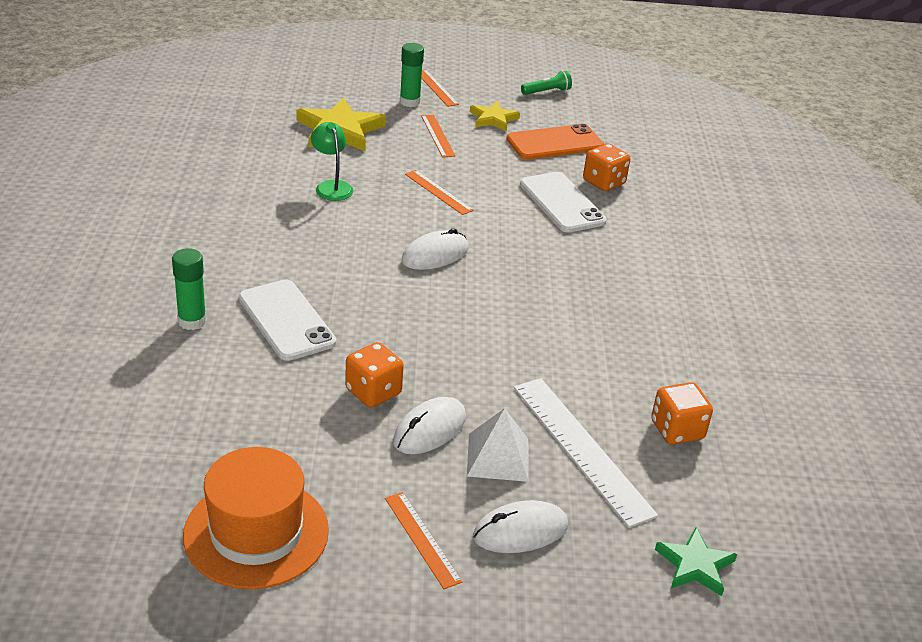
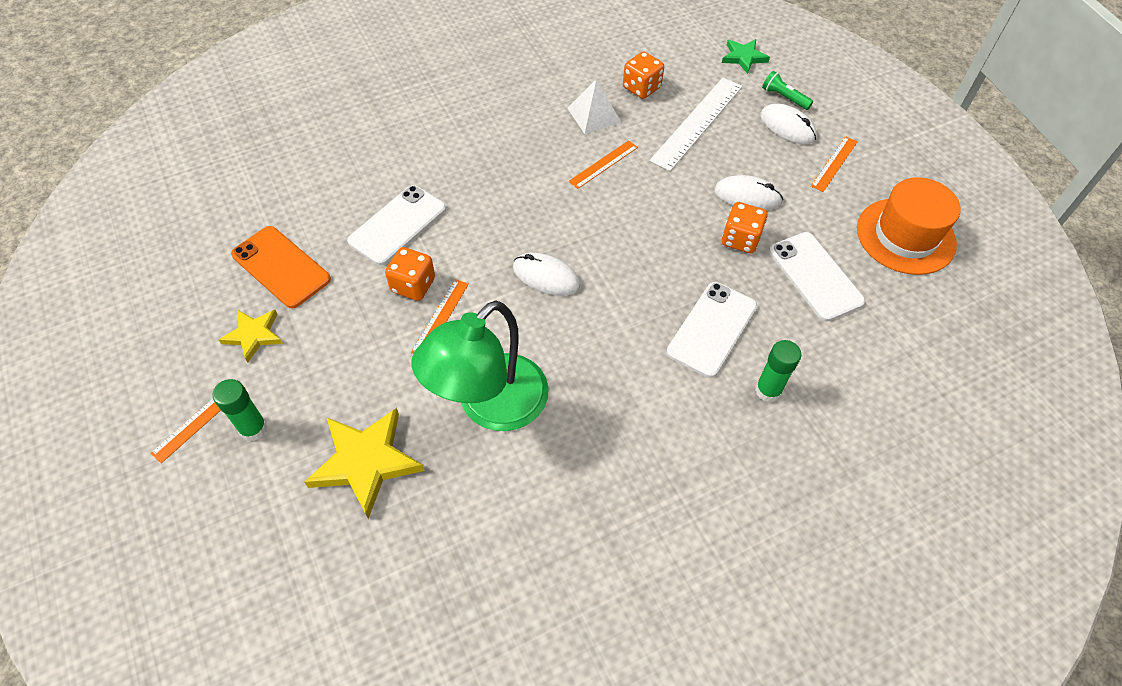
camera: 115 degrees left, 20 degrees up
green lamp [311,122,354,201] -> green lamp [412,300,549,431], size x2.12
orange ruler [421,115,456,158] -> orange ruler moved to [568,140,638,189]
white pyramid [467,408,528,482] -> white pyramid moved to [567,79,622,134]
green flashlight [521,71,572,95] -> green flashlight moved to [762,71,813,110]
orange dice [583,144,630,191] -> orange dice moved to [385,247,435,301]
none -> white phone [769,232,865,321]

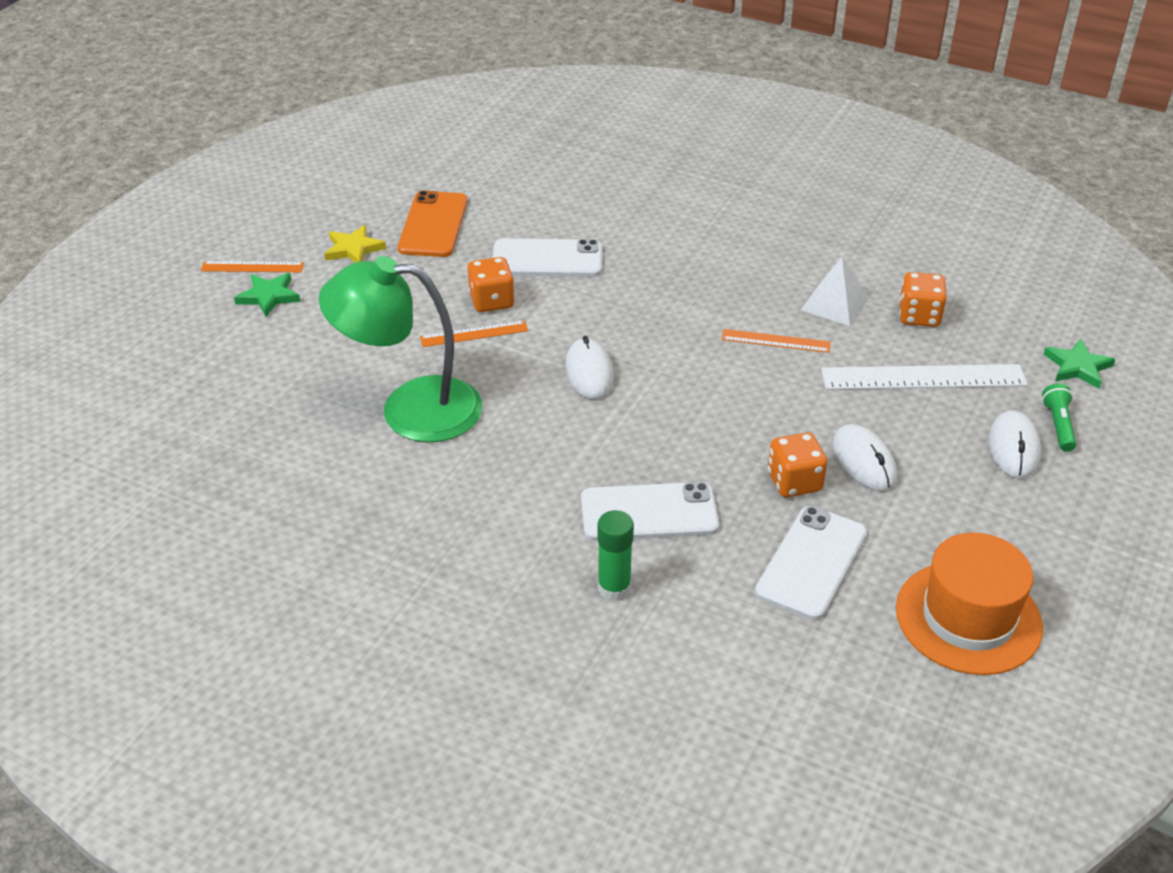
camera: 55 degrees right, 15 degrees down
green glue stick [213,379,268,441] -> green star [234,273,301,317]
yellow star [304,408,425,519] -> none
orange ruler [811,136,858,192] -> none

